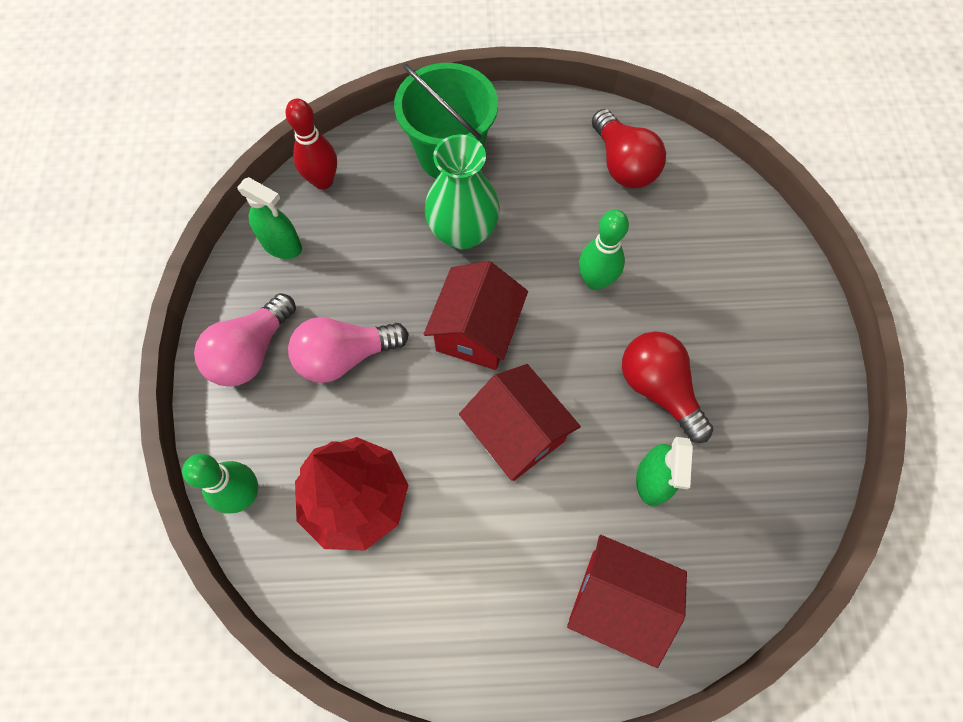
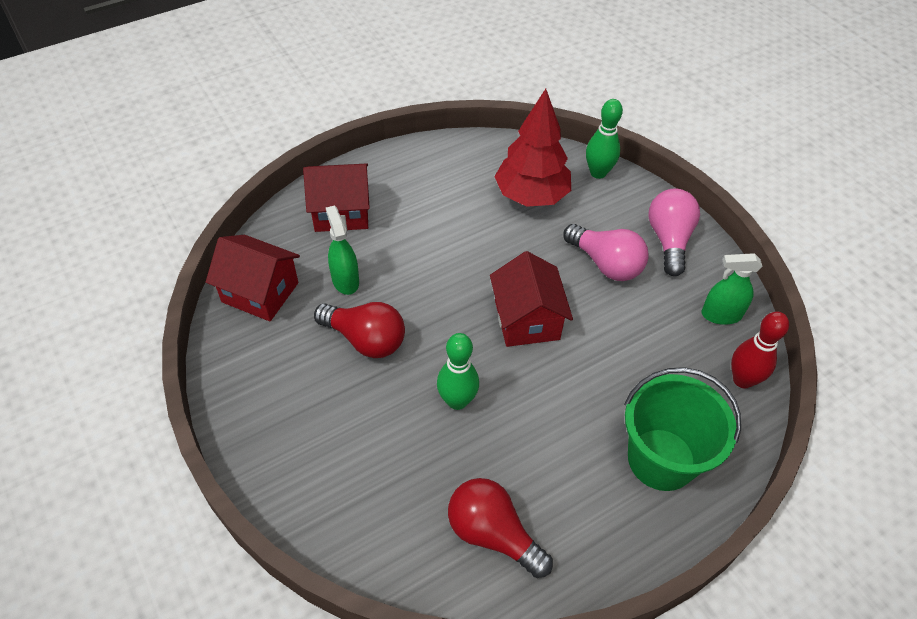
camera: 150 degrees right, 15 degrees down
pink light bulb [288,317,409,383] -> pink light bulb turned 90 degrees clockwise [564,224,649,281]
green vase [425,135,500,249] -> none
red house [459,364,581,481] -> red house moved to [206,235,300,321]

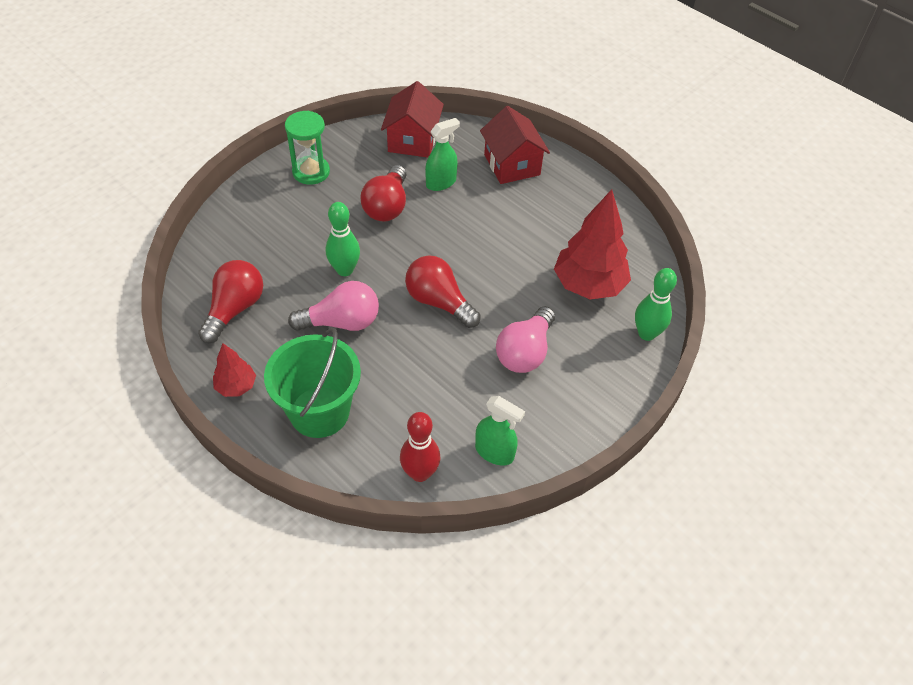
camera: 75 degrees right, 0 degrees up
red house [490,251,573,347] -> red light bulb [405,255,481,328]
pink light bulb [648,188,700,276] -> pink light bulb moved to [288,281,379,331]
green spray bottle [702,253,763,325] -> green spray bottle turned 135 degrees clockwise [475,396,525,465]
none -> red tree [213,343,256,397]
none -> green hourglass [285,111,330,185]

